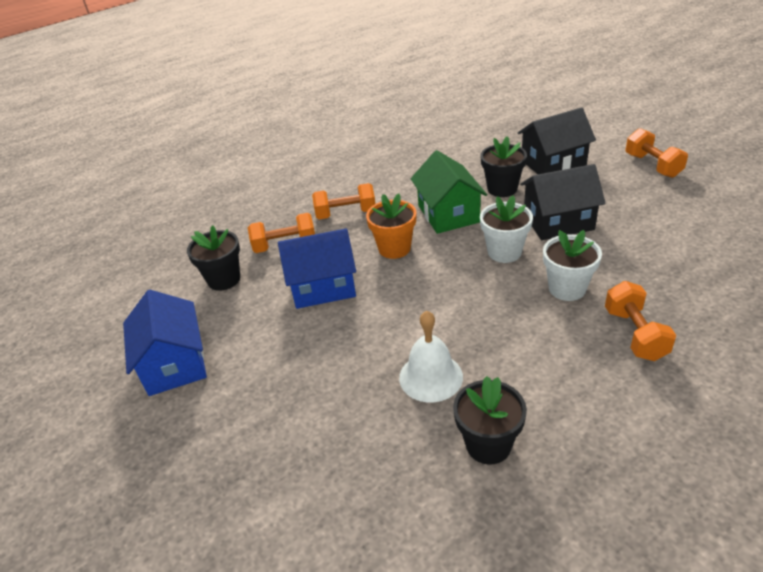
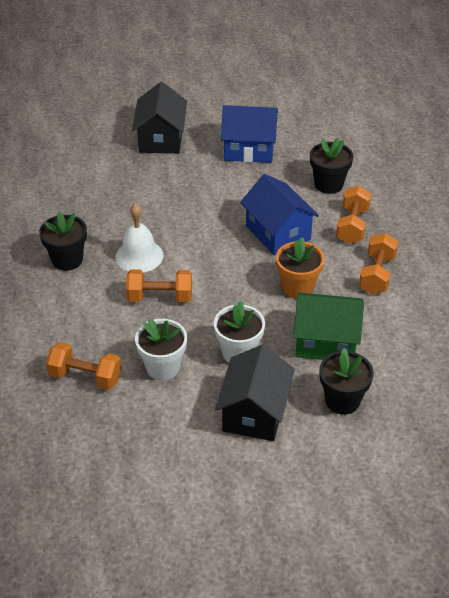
camera: 110 degrees right, 5 degrees up
blue house [278,228,356,309] -> blue house turned 45 degrees counterclockwise [240,174,319,255]
black house [518,107,596,174] -> black house moved to [132,82,187,154]
orange dumbbell [626,128,688,178] -> orange dumbbell moved to [126,270,192,302]

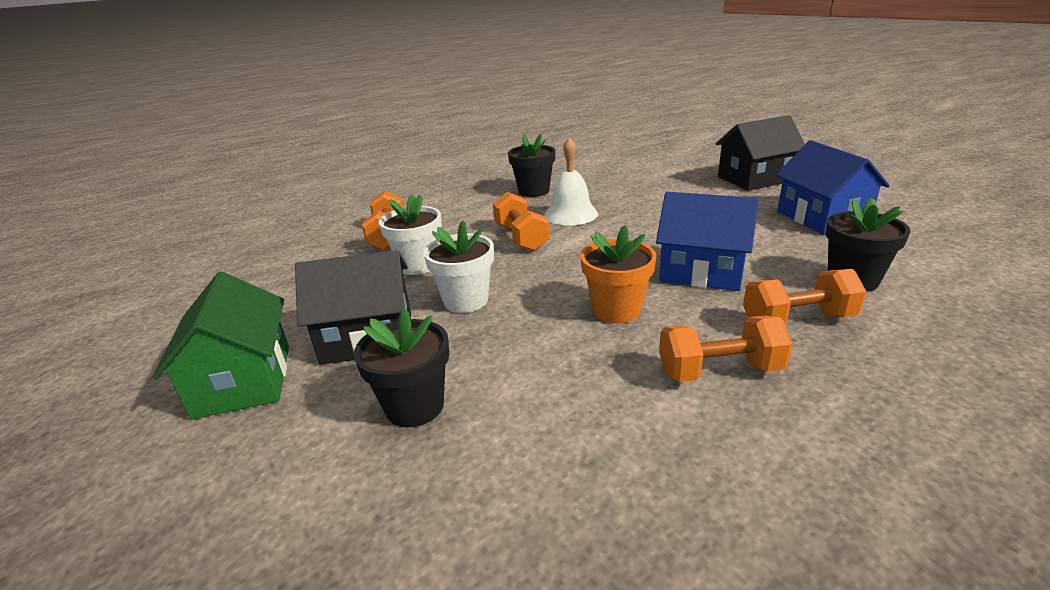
camera: 70 degrees right, 15 degrees down
blue house [240,174,319,255] -> blue house turned 75 degrees clockwise [656,192,759,291]
green house [293,293,364,360] -> green house moved to [153,271,289,420]

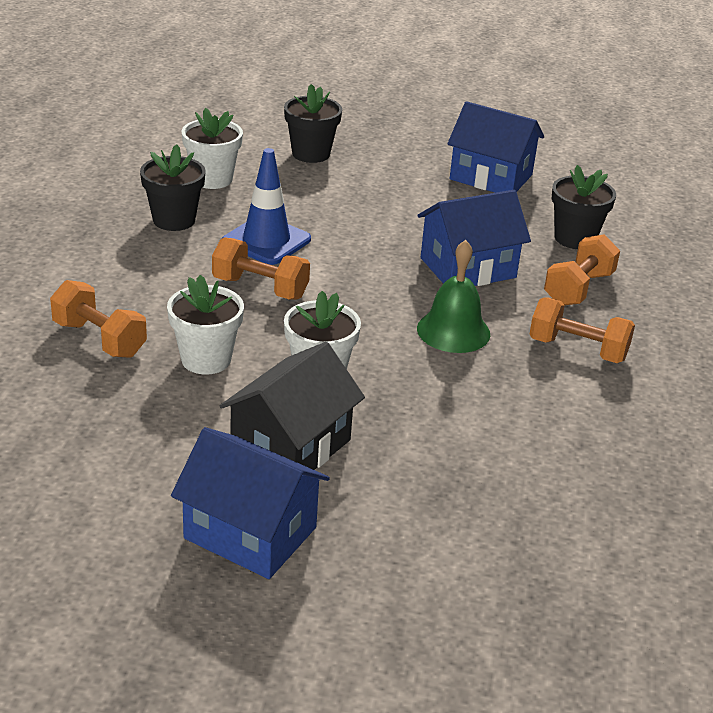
camera: 50 degrees left, 5 degrees up
green house [153,271,289,420] -> blue house [171,427,330,579]
black flower pot [354,308,449,427] -> black flower pot moved to [284,84,342,163]
white bell [544,138,598,225] -> blue traffic cone [222,148,311,265]
orange flower pot [580,225,656,323] -> green bell [417,240,490,353]
orange dumbbell [659,316,793,382] -> orange dumbbell turned 75 degrees clockwise [530,297,635,363]
black house [716,115,805,191] -> none
none -> white flower pot [182,108,243,189]

